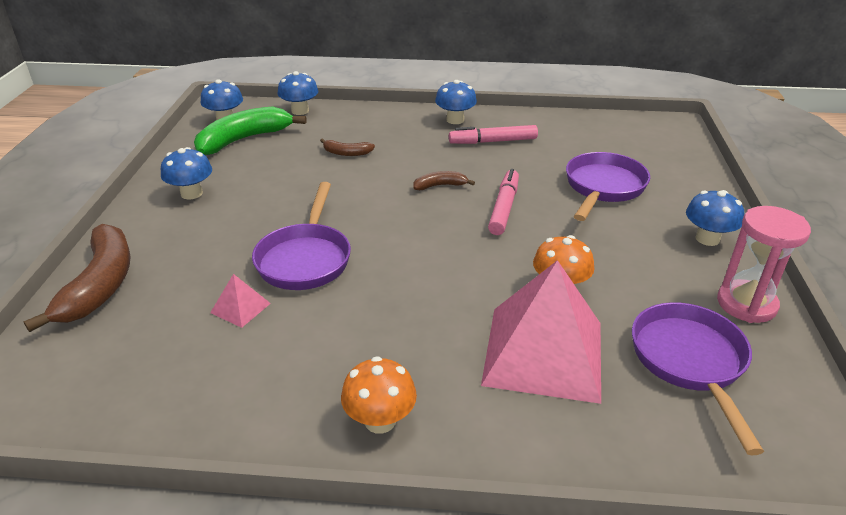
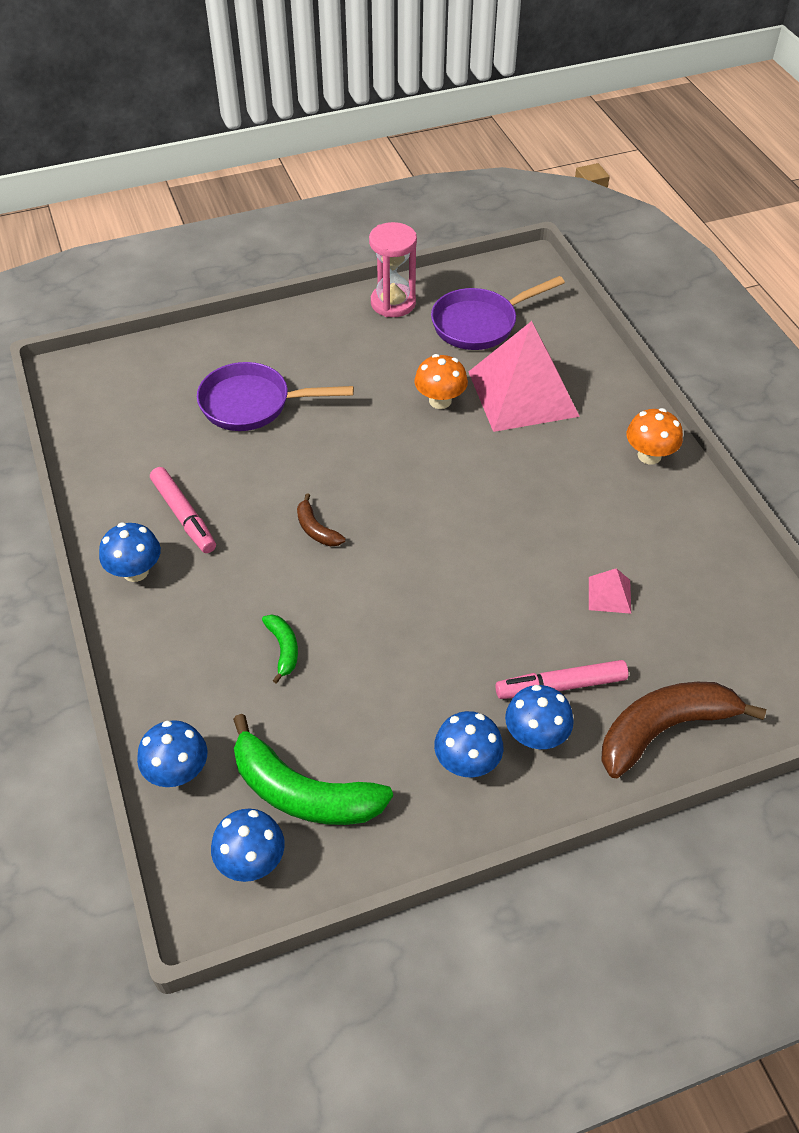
camera: 115 degrees left, 15 degrees up
purple pan [252,182,351,290] -> none
brown banana [320,138,375,156] -> green banana [262,614,298,684]
pink marker [488,169,519,235] -> pink marker moved to [495,660,628,699]
blue mushroom [686,190,744,246] -> blue mushroom moved to [505,685,574,749]

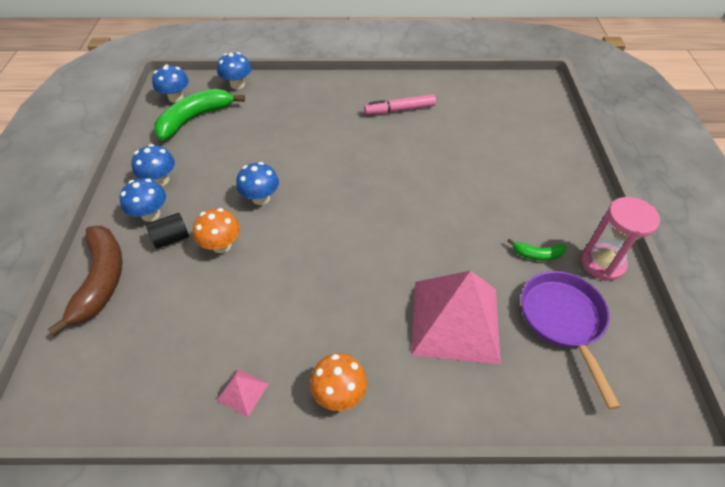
camera: 110 degrees right, 0 degrees up
blue mushroom [99,522,161,582] -> blue mushroom moved to [236,162,279,205]
purple pan [197,362,354,431] -> none
green banana [262,614,298,684] -> green banana moved to [507,238,567,261]
brown banana [297,493,346,546] -> none
orange mushroom [414,354,468,409] -> orange mushroom moved to [193,208,240,253]
pink marker [495,660,628,699] -> black cylinder [146,213,189,249]
pink pyramid [589,568,631,614] -> pink pyramid moved to [216,369,269,417]

